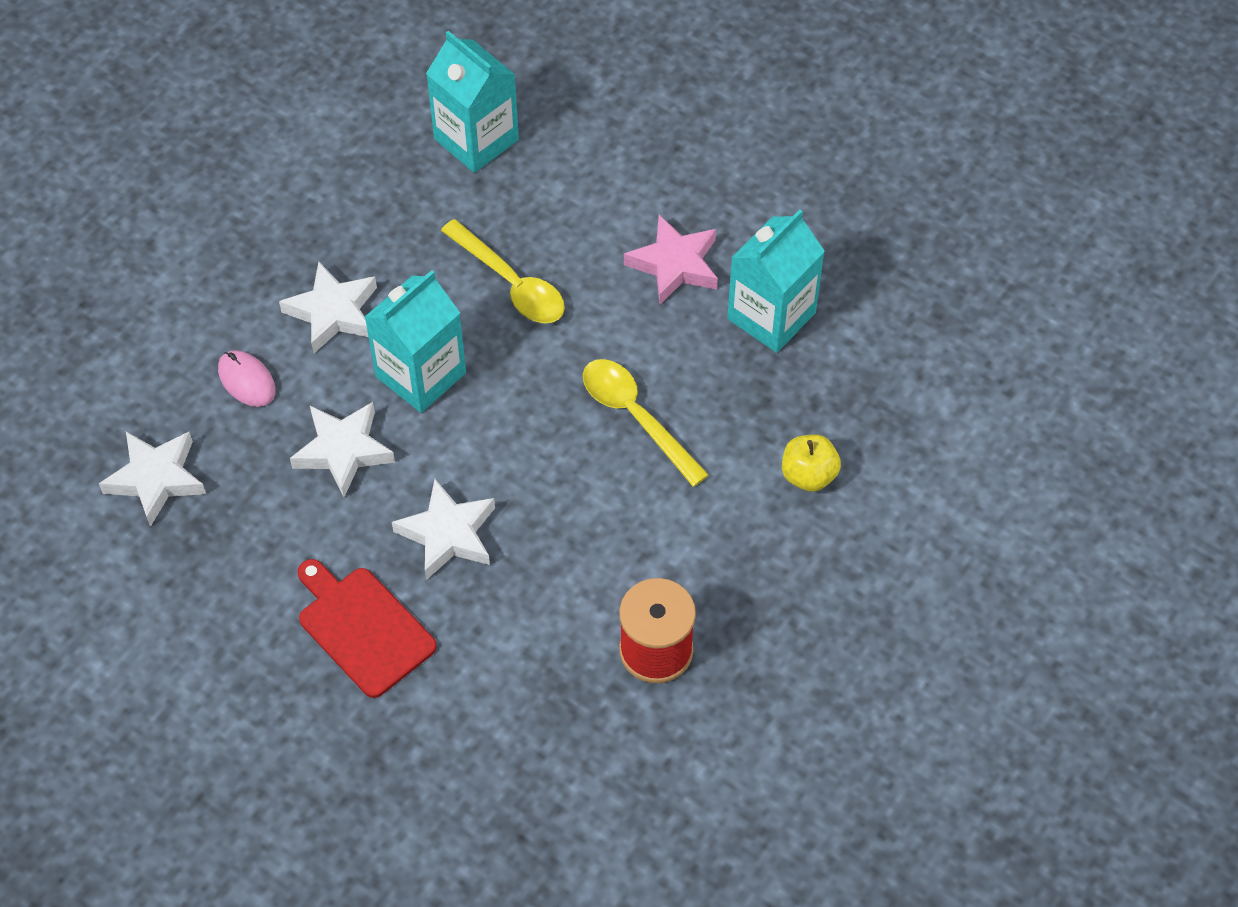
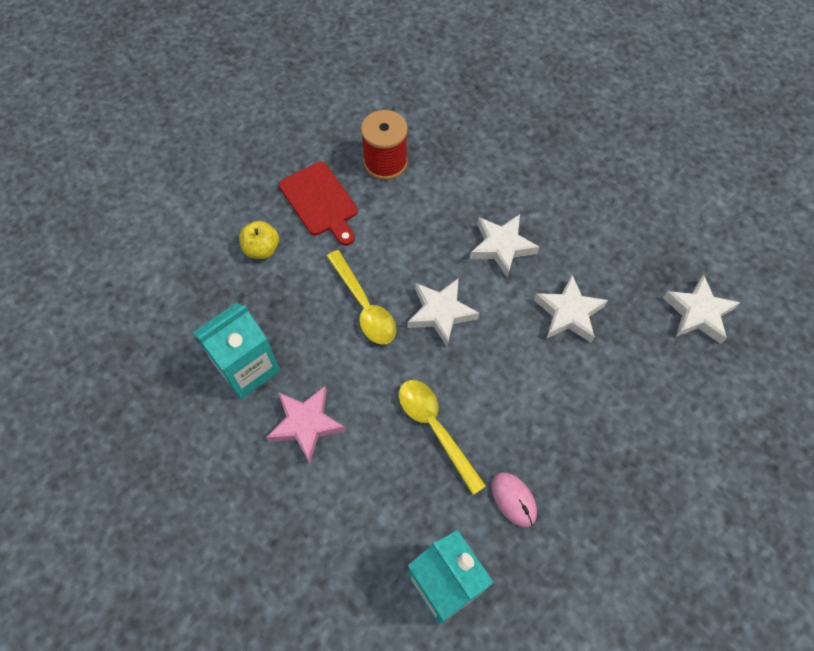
camera: 170 degrees left, 5 degrees up
pink mouse [218,350,276,407] -> pink mouse moved to [492,472,537,527]
white star [279,262,377,353] -> white star moved to [408,278,479,346]
red cutting board [297,559,437,698] -> red cutting board moved to [279,162,358,246]
turquoise carton [365,270,466,413] -> none

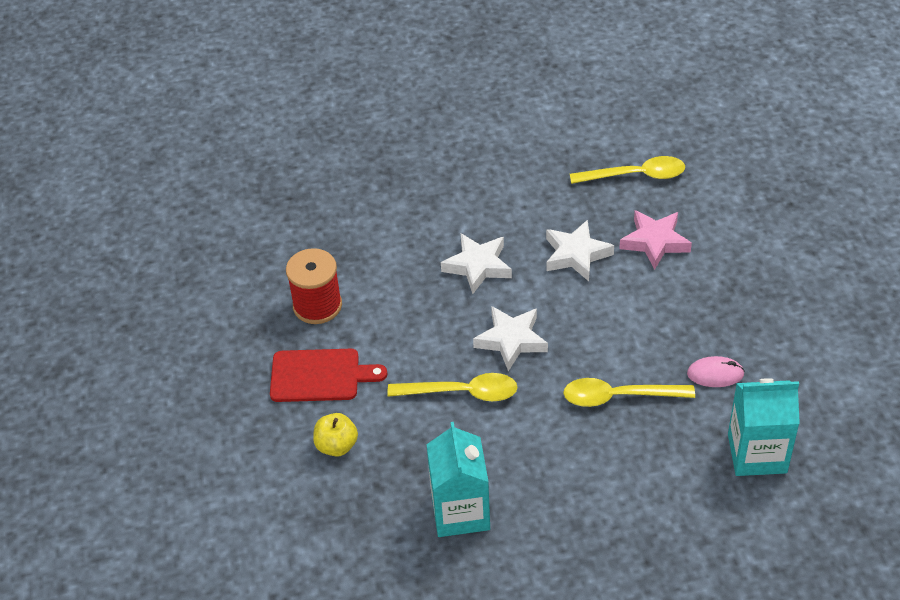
camera: 55 degrees left, 15 degrees down
pink star [266,386,345,463] -> pink star moved to [619,210,692,270]
white star [663,275,740,344] -> yellow spoon [570,156,685,184]

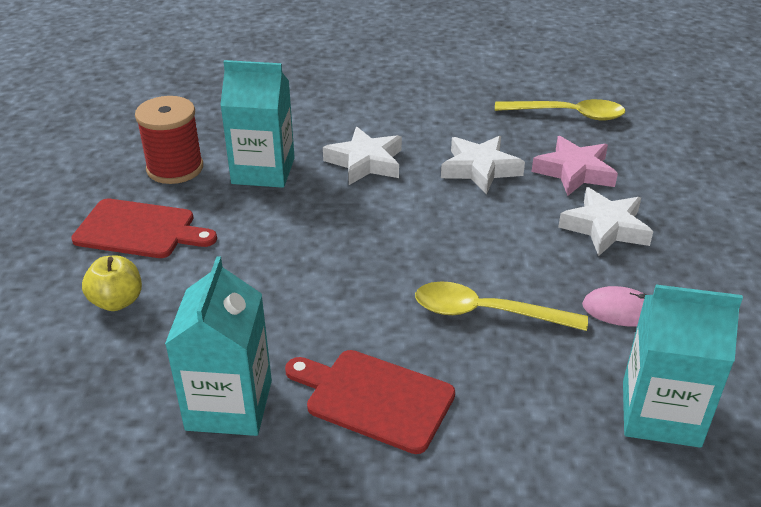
camera: 10 degrees right, 10 degrees down
yellow spoon [387,373,517,401] -> none
white star [473,306,548,371] -> white star moved to [558,187,653,256]
none -> turquoise carton [220,60,295,188]
none -> red cutting board [285,350,455,454]

